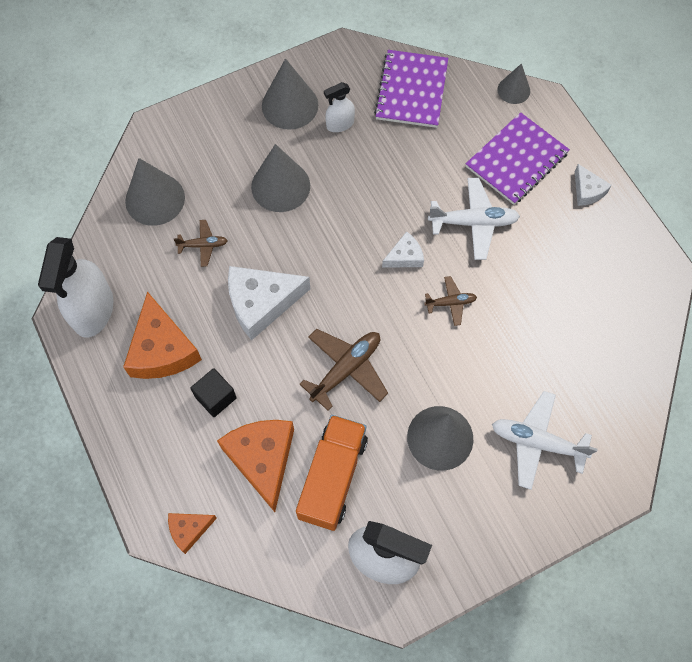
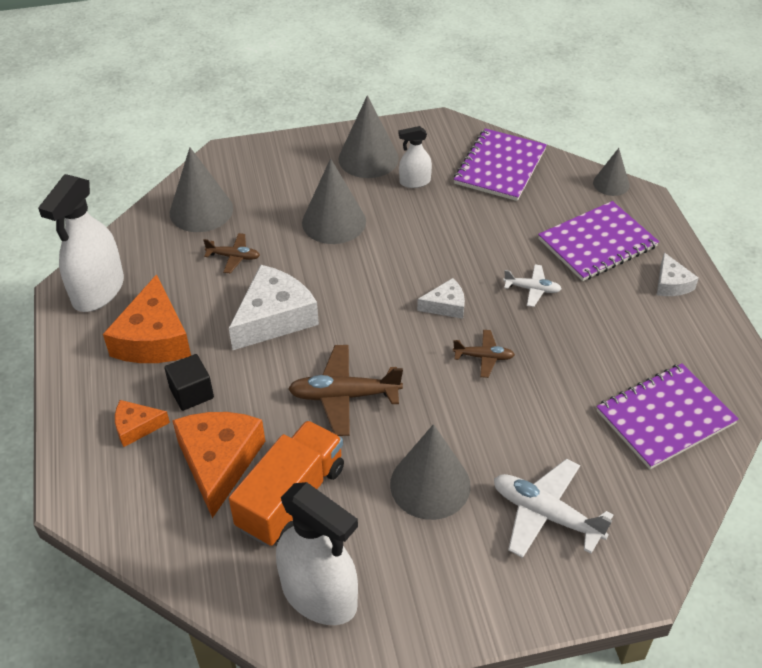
camera: 15 degrees right, 20 degrees down
orange cheese [168,513,217,554] -> orange cheese moved to [115,400,170,447]
white cheese [228,266,310,340] -> white cheese turned 135 degrees clockwise [229,265,319,351]
brown plane [300,329,388,411] -> brown plane turned 150 degrees counterclockwise [288,345,403,436]
white plane [428,178,520,260] -> white plane [503,265,562,307], size x0.56
none -> purple notebook [597,363,739,469]

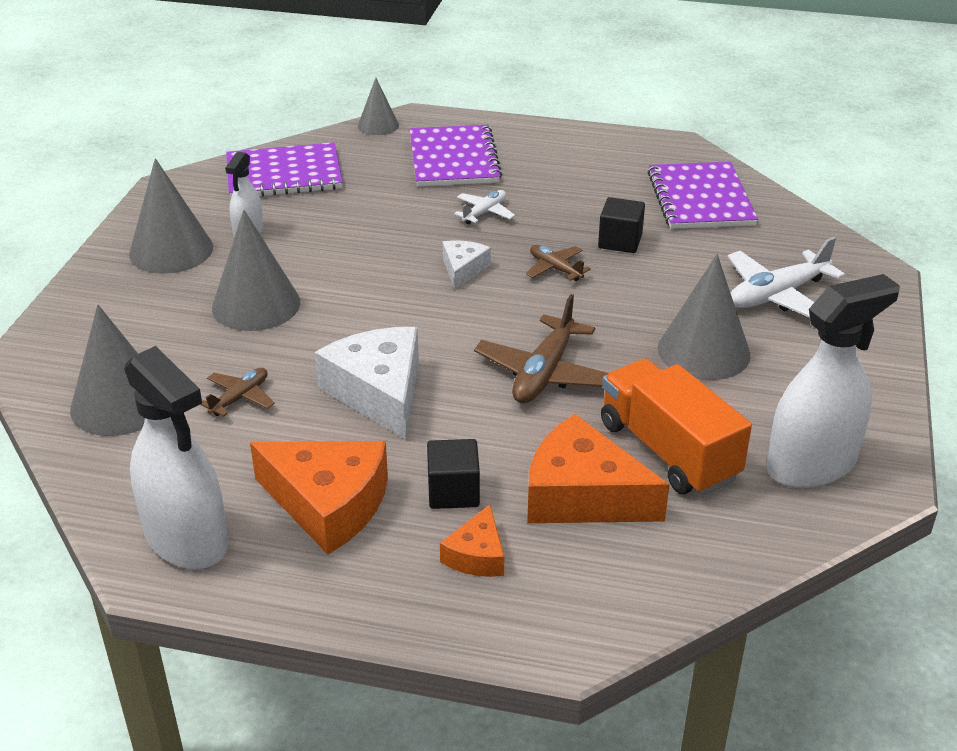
camera: 65 degrees left, 10 degrees down
brown plane [453,330,515,378] -> brown plane turned 75 degrees counterclockwise [526,245,591,281]
purple notebook [454,128,547,201] -> purple notebook turned 60 degrees counterclockwise [226,142,343,198]
white cheese [657,253,699,296] -> none
none -> black cube [598,197,645,253]

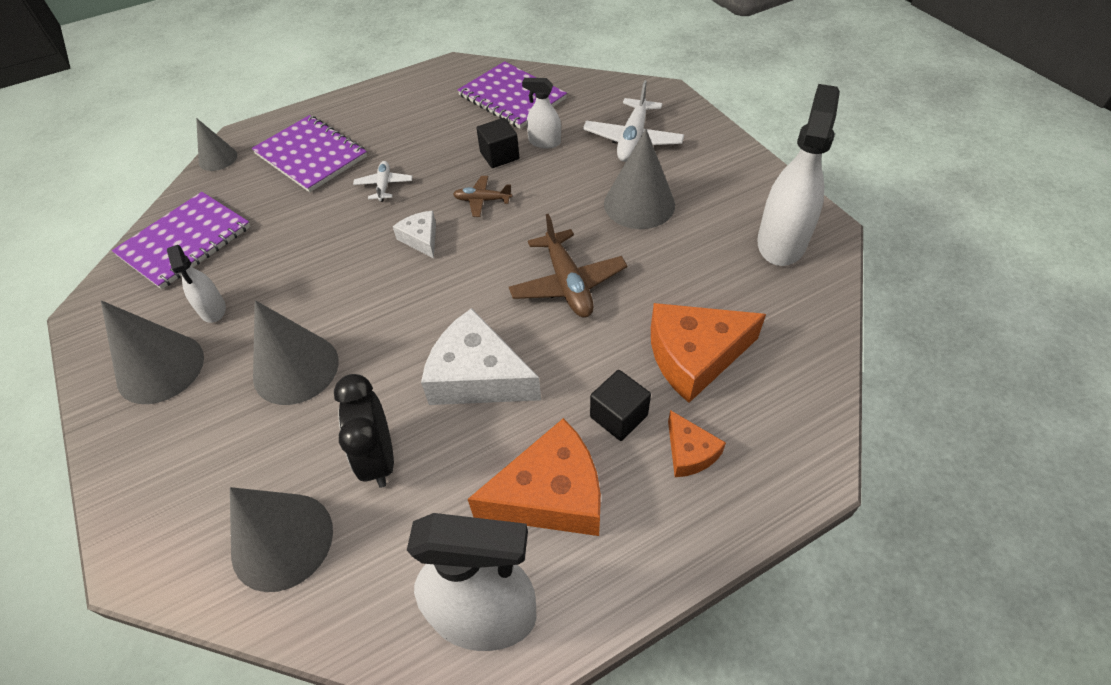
camera: 40 degrees left, 15 degrees up
brown plane [200,368,275,417] -> black clock [334,374,394,488]
orange truck [601,359,752,495] -> none
none -> white spray bottle [522,78,561,148]

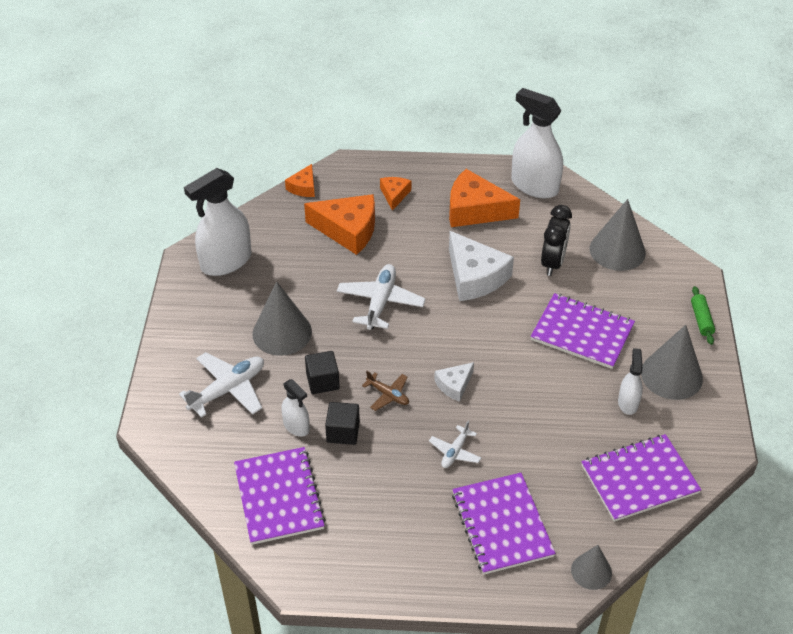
camera: 150 degrees left, 5 degrees down
grey cone [253,300,339,405] -> purple notebook [531,293,635,369]
white cheese [393,211,436,258] -> white cheese turned 45 degrees clockwise [434,362,474,402]
brown plane [509,214,627,318] -> white plane [337,264,426,330]
black cube [590,370,651,441] -> black cube moved to [305,351,340,394]
none -> orange cheese [285,164,315,197]
none -> green rolling pin [691,286,715,345]

